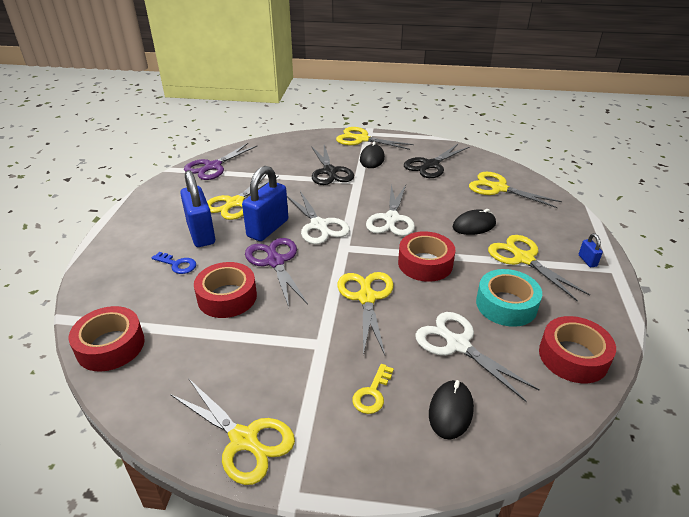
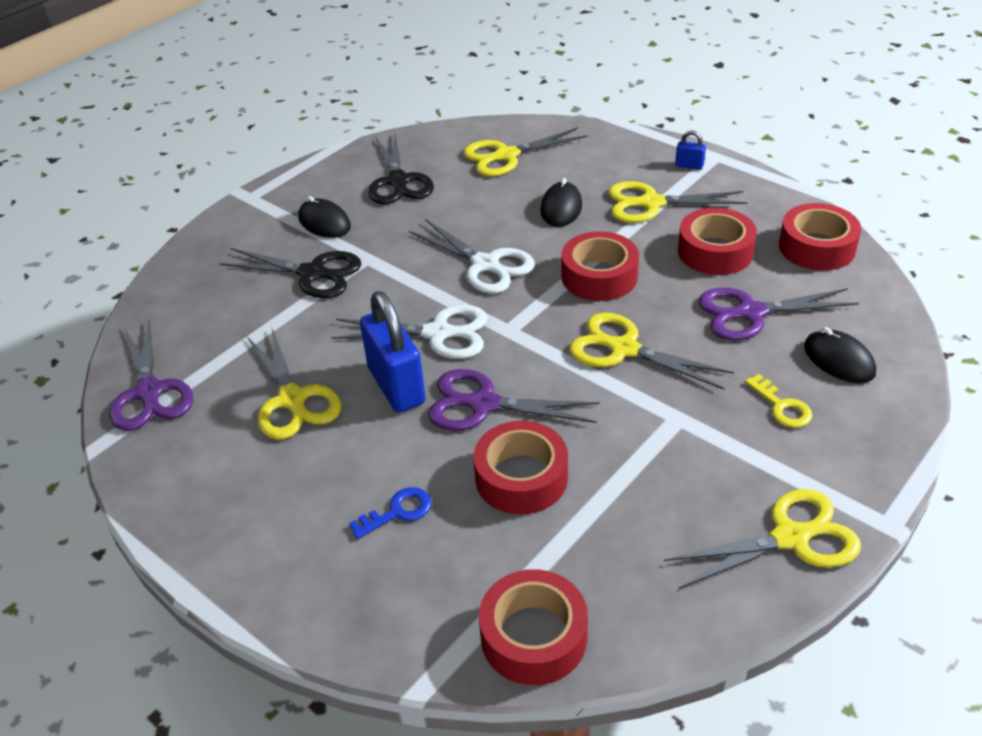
camera: 55 degrees left, 5 degrees up
blue padlock [180,170,215,247] -> none
yellow scissors [336,127,414,150] -> none
white scissors [415,312,540,402] -> purple scissors [698,288,859,341]
turquoise tape [476,269,542,327] -> red tape [678,208,757,275]

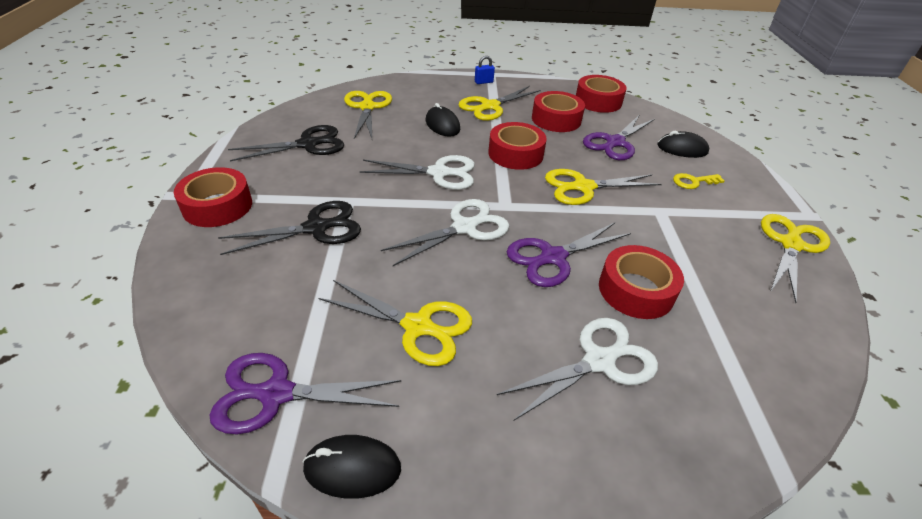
camera: 45 degrees left, 0 degrees up
purple scissors [109,320,194,431] -> purple scissors turned 150 degrees clockwise [209,353,402,434]
black mouse [298,196,351,238] -> black mouse moved to [303,435,401,499]
blue key [349,487,431,539] -> white scissors [497,318,658,421]
blue padlock [360,291,426,412] -> none
black scissors [368,133,434,204] -> black scissors turned 60 degrees counterclockwise [228,125,345,161]
yellow scissors [463,127,588,176] -> yellow scissors turned 150 degrees clockwise [344,91,392,139]
red tape [479,569,588,685] -> red tape moved to [174,167,252,227]
yellow key [745,374,812,428] -> yellow key turned 150 degrees clockwise [673,173,724,189]

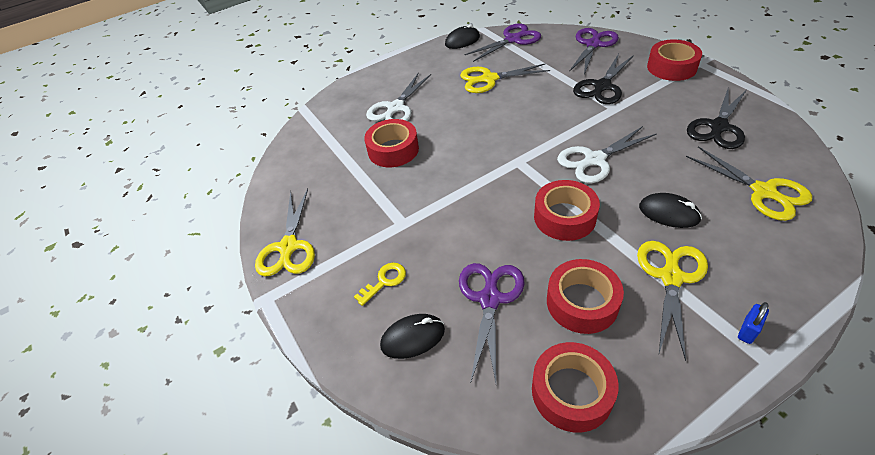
camera: 155 degrees right, 5 degrees up
white scissors [381,199,509,266] -> none
purple scissors [506,222,631,287] -> purple scissors moved to [569,28,619,75]
yellow scissors [545,169,662,205] -> none

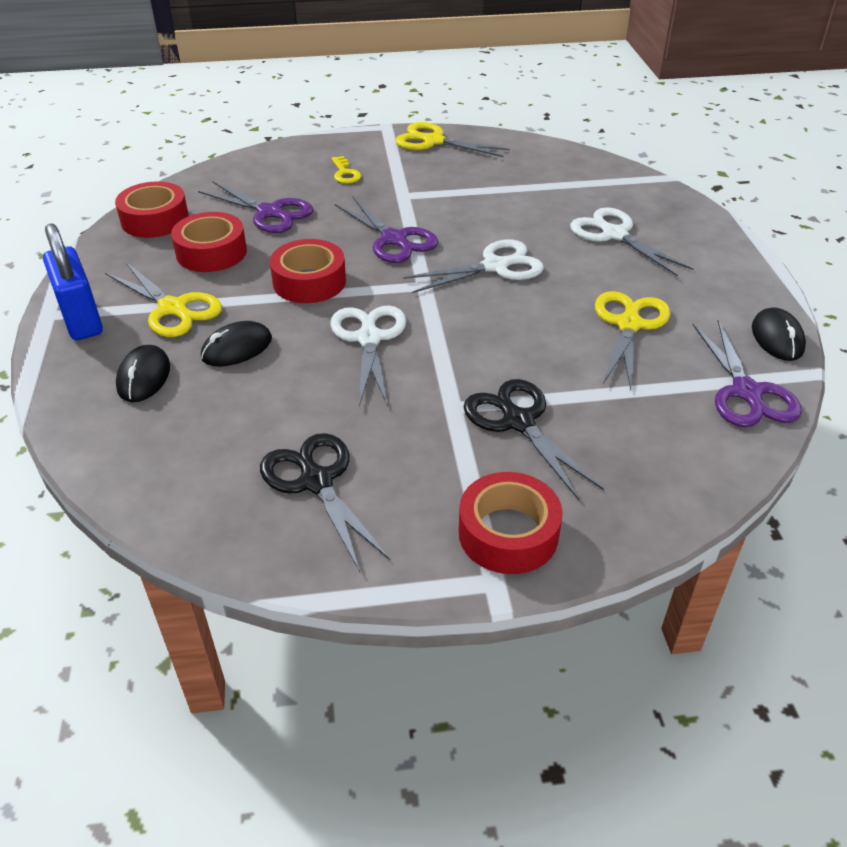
camera: 110 degrees right, 5 degrees down
red tape [364,119,419,167] -> none
black mouse [380,314,445,359] -> black mouse moved to [116,345,170,402]
purple scissors [569,28,619,75] -> purple scissors moved to [335,196,438,263]
yellow scissors [686,146,812,221] -> none
blue padlock [738,302,769,344] -> blue padlock [43,223,103,340], size x2.31
none -> white scissors [403,239,544,293]

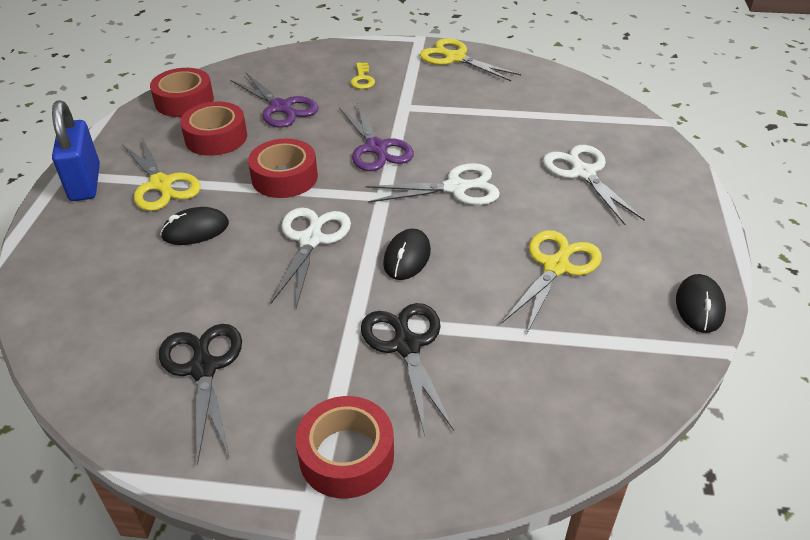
camera: 15 degrees right, 0 degrees up
black mouse [116,345,170,402] -> black mouse moved to [383,229,431,280]
purple scissors [693,320,802,427] -> none

